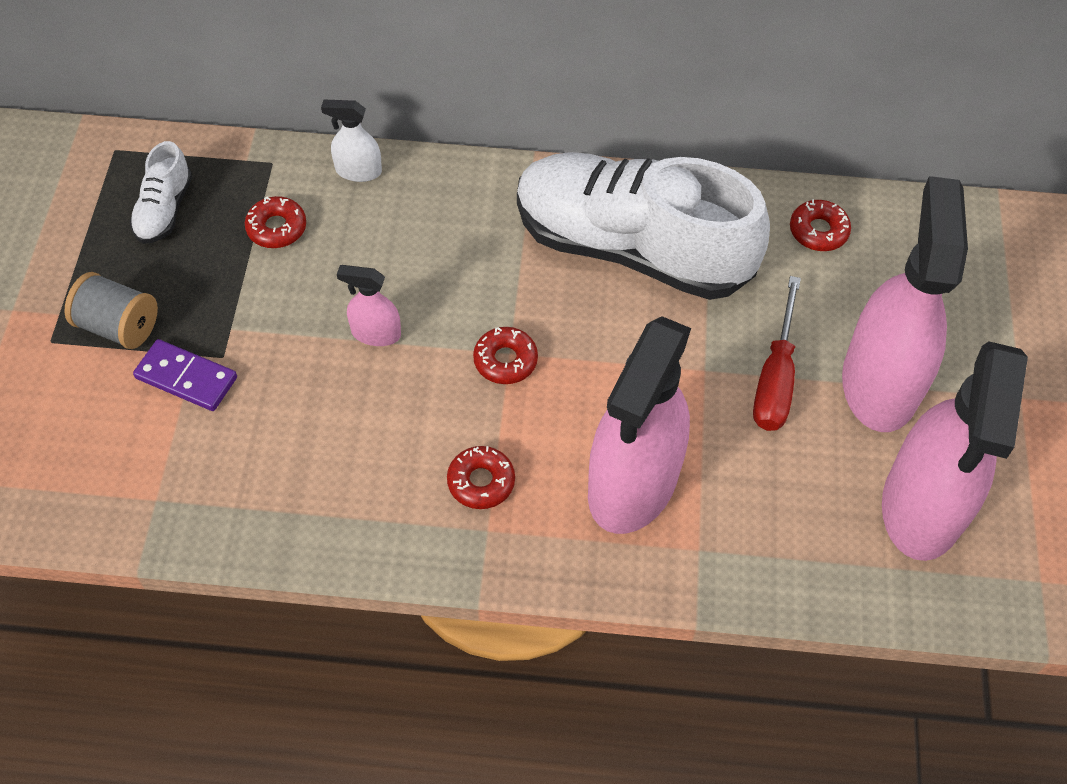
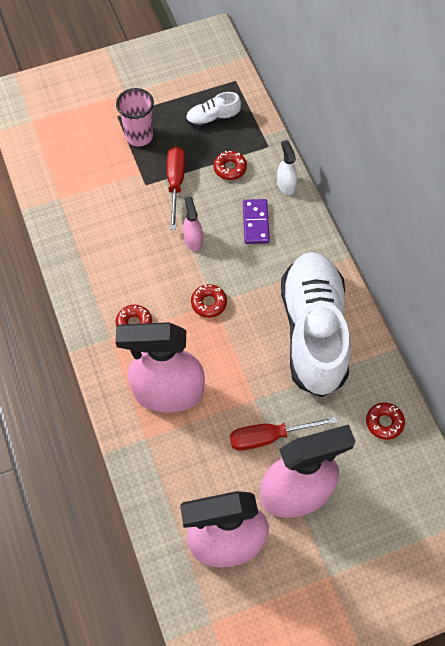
camera: 65 degrees right, 5 degrees up
grey spool [65,272,158,349] -> pink cup [116,88,154,147]
purple domino [133,339,237,411] -> purple domino moved to [243,199,270,244]
none -> red screwdriver [167,146,185,230]

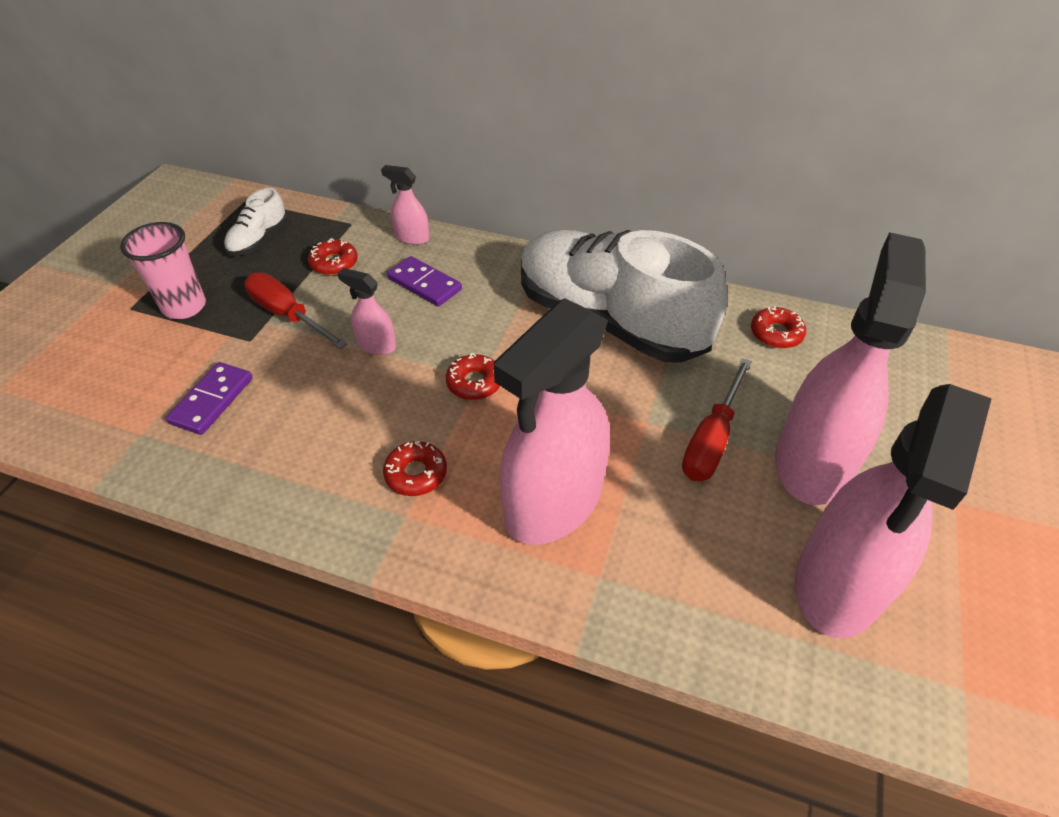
camera: 50 degrees left, 15 degrees down
white spray bottle [277,140,297,195] -> pink spray bottle [381,165,429,245]
none -> purple domino [166,362,253,435]

